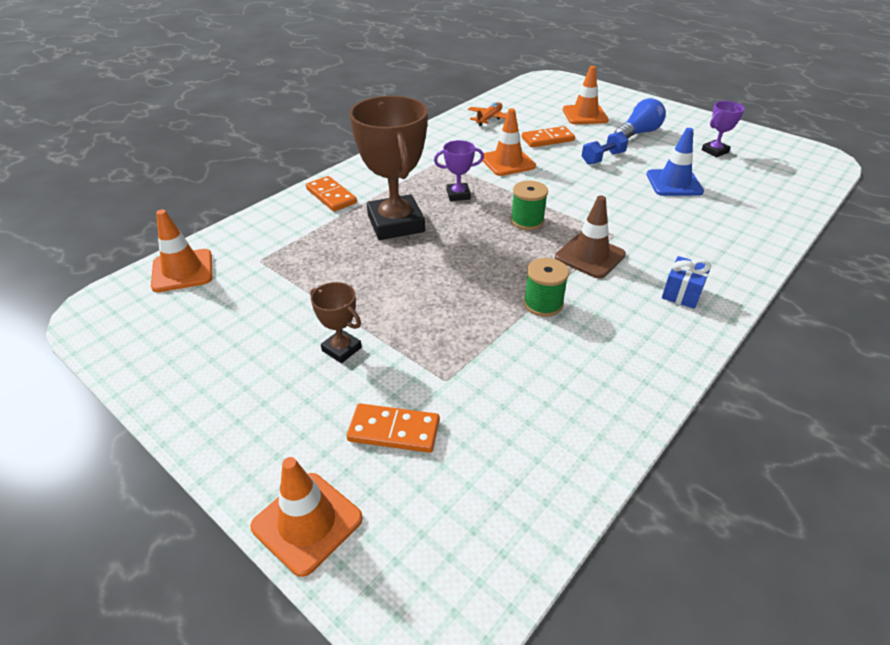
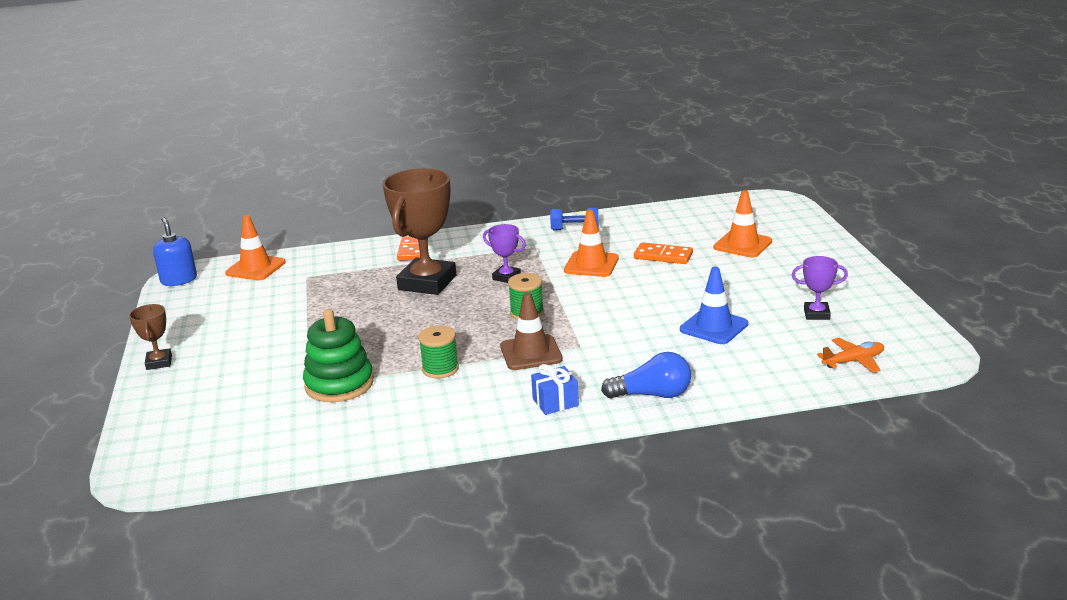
camera: 40 degrees right, 15 degrees down
orange traffic cone [251,457,363,577] -> none
brown trophy [310,282,362,363] -> brown trophy moved to [129,304,172,370]
orange domino [347,403,440,453] -> none
orange plane [468,102,507,126] -> orange plane moved to [817,338,884,373]
blue dumbbell [582,131,628,165] -> blue dumbbell moved to [550,208,599,230]
blue light bulb [614,98,666,139] -> blue light bulb moved to [601,352,691,398]
none -> blue soap dispenser [153,217,197,286]
none -> green stacking toy [303,309,374,402]

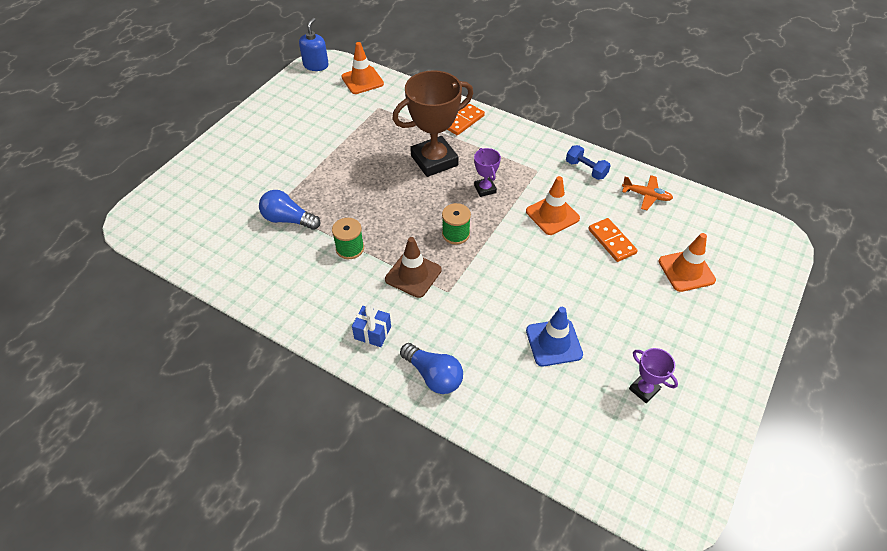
camera: 40 degrees right, 25 degrees up
brown trophy [129,304,172,370] -> none
green stacking toy [303,309,374,402] -> blue light bulb [259,190,320,230]
orange plane [817,338,884,373] -> orange plane moved to [622,175,673,210]

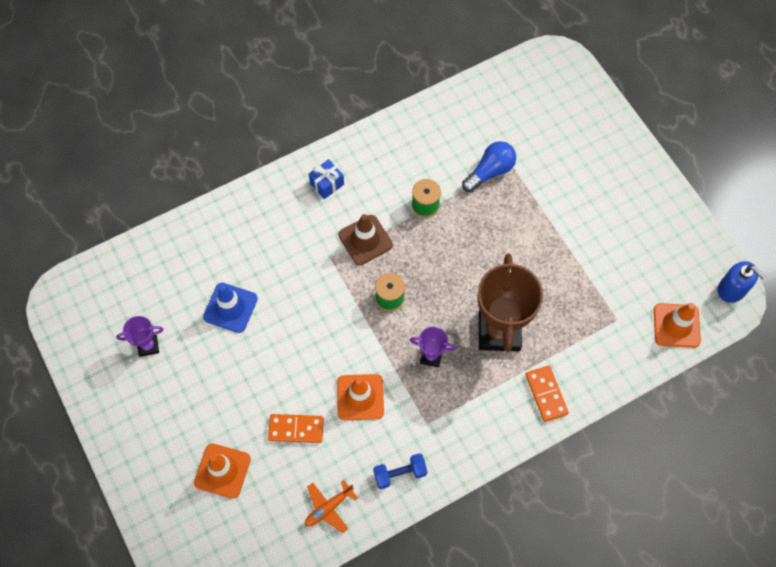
camera: 120 degrees right, 15 degrees up
blue light bulb [400,343,463,394] -> none

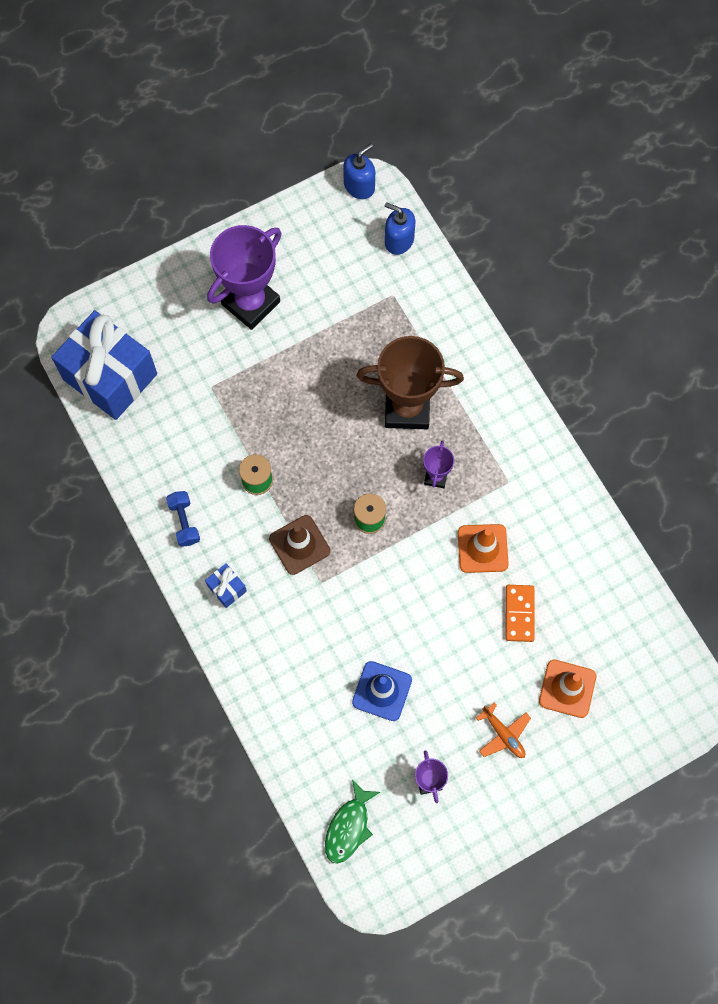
camera: 90 degrees left, 5 degrees up
orange plane [305,480,358,533] -> orange plane moved to [476,702,531,758]
blue dumbbell [373,453,428,489] -> blue dumbbell moved to [166,491,200,547]
blue light bulb [462,141,516,192] -> none
orange domino [525,366,569,422] -> none
orange traffic cone [654,303,701,348] -> blue soap dispenser [385,202,415,255]
none -> blue gift [51,310,157,420]
none -> purple trophy [207,225,281,330]
none -> green fish [325,779,380,864]

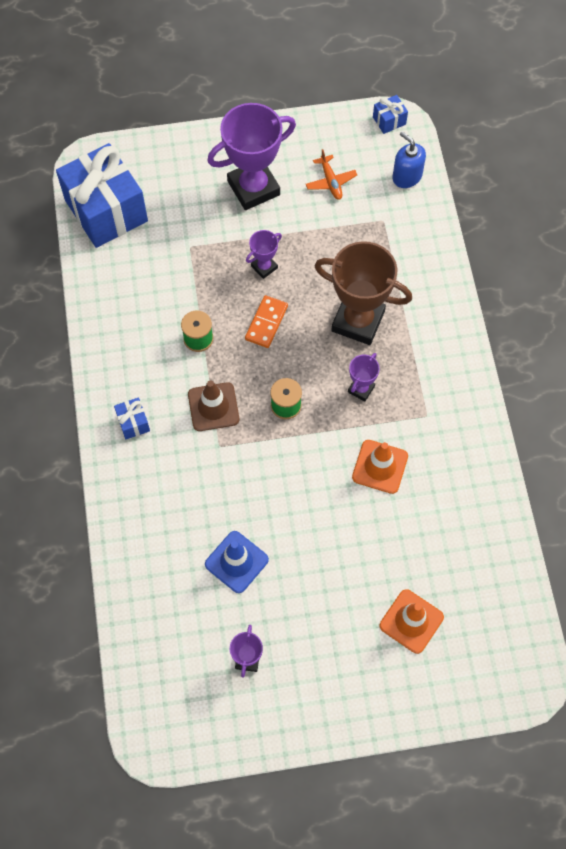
camera: 20 degrees right, 5 degrees down
blue dumbbell [166,491,200,547] -> none
green fish [325,779,380,864] -> none
blue soap dispenser [343,143,375,199] -> blue gift [373,95,408,134]
orange plane [476,702,531,758] -> orange plane moved to [306,149,357,200]
orange domino [505,585,535,642] -> orange domino moved to [245,295,288,348]
none -> purple trophy [246,230,282,279]

